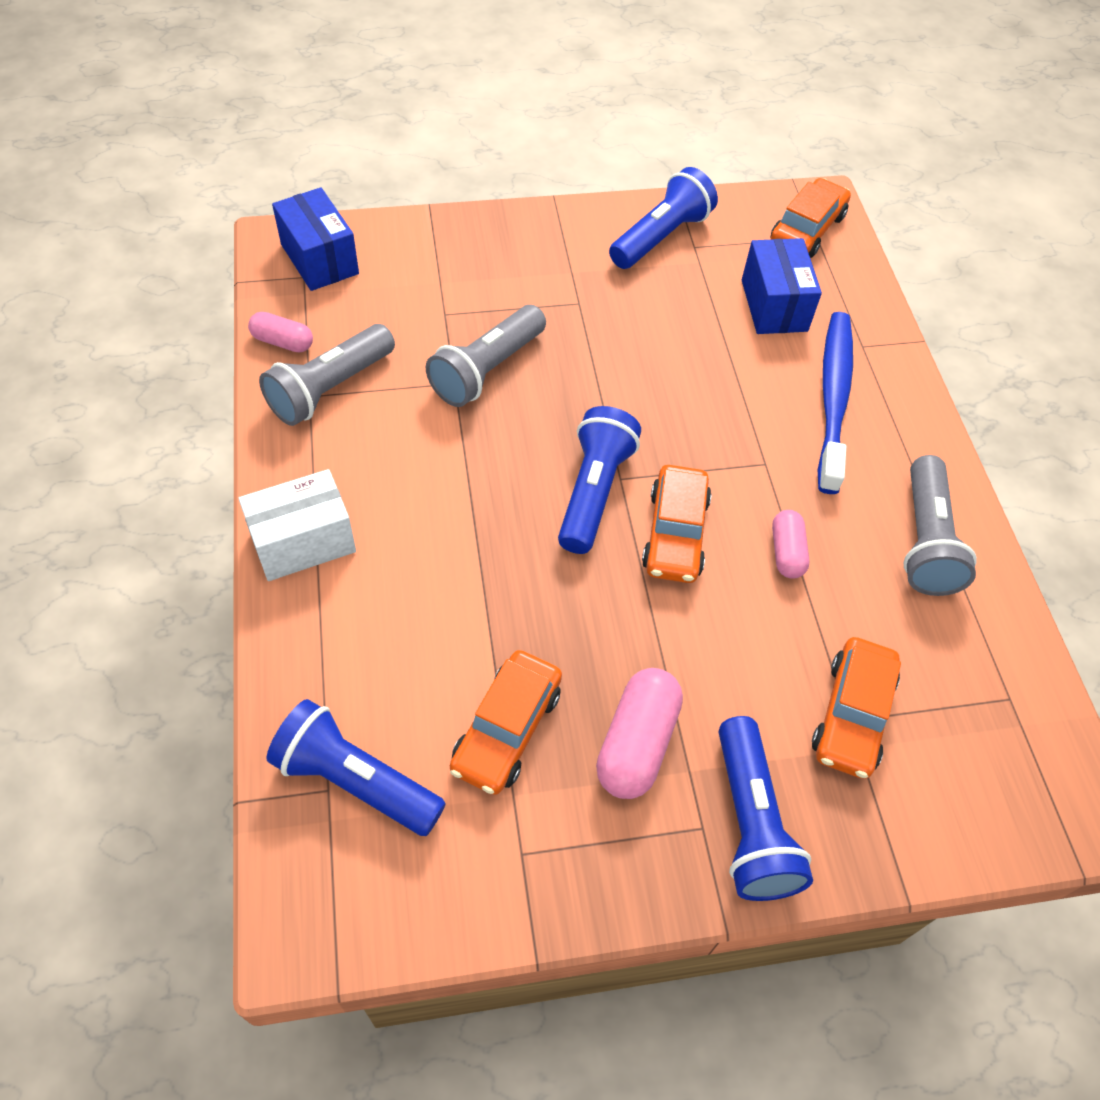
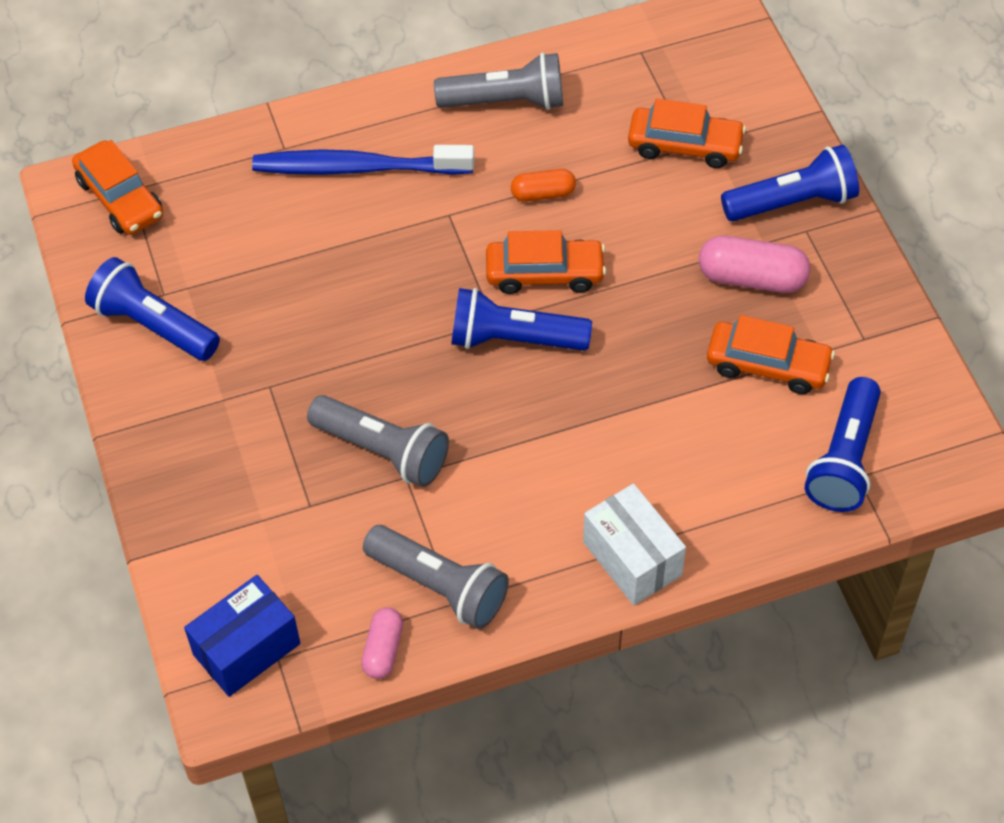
camera: 95 degrees left, 0 degrees up
blue box [742,238,822,334] -> none
orange car [770,178,851,258] -> orange car turned 150 degrees counterclockwise [72,140,163,235]
pink capsule [772,510,809,579] -> orange capsule [511,169,576,202]

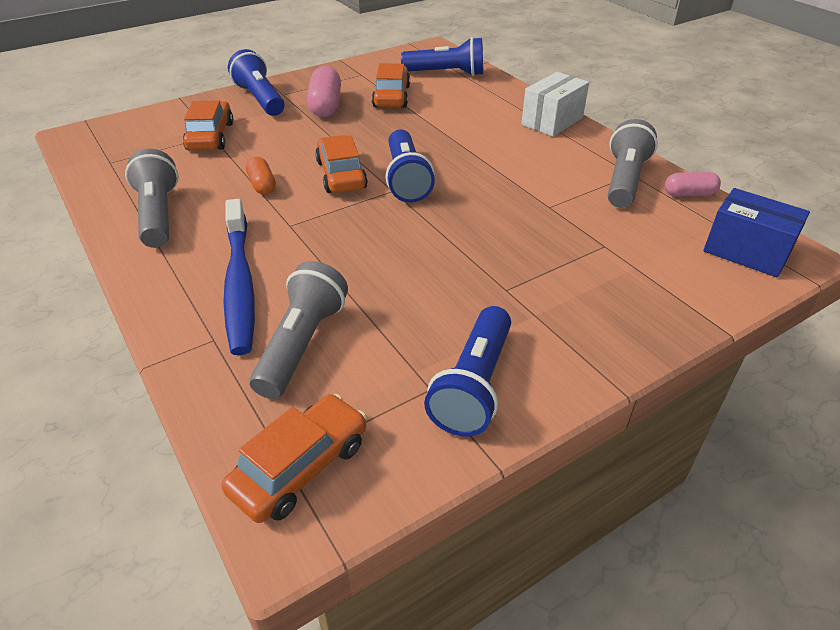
camera: 105 degrees left, 15 degrees down
grey flashlight [307,395,449,487] -> grey flashlight moved to [250,261,348,399]

